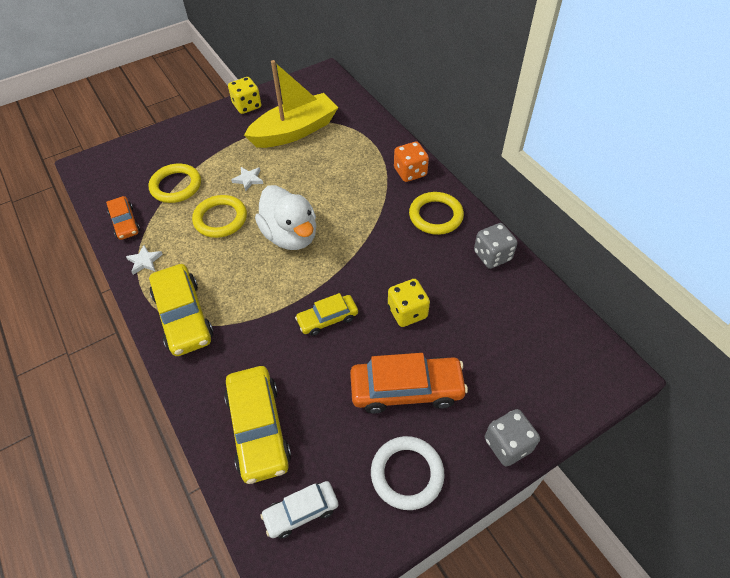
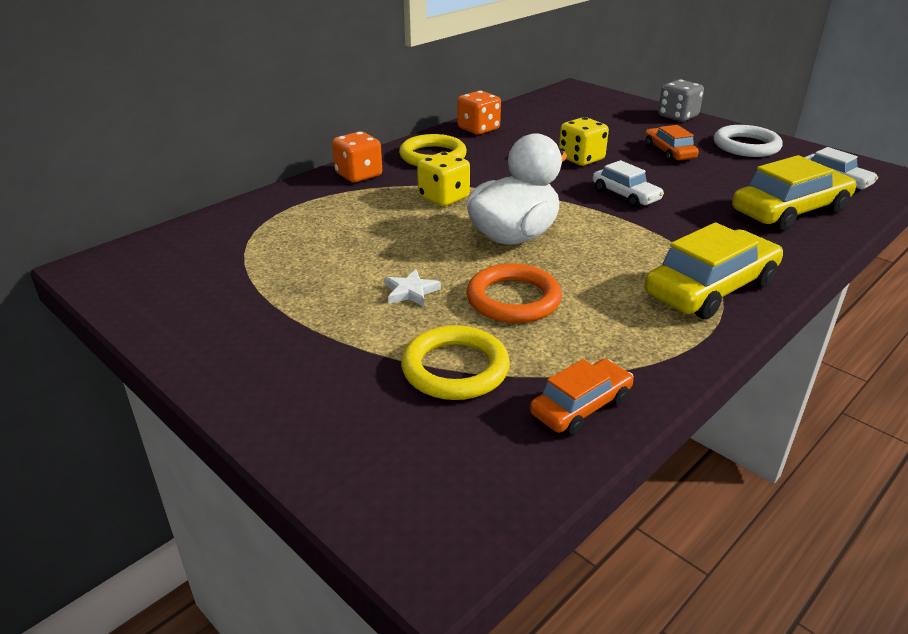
camera: 105 degrees left, 20 degrees down
white star [126,245,163,275] -> none
yellow ring [192,195,247,238] -> orange ring [467,263,562,323]
yellow dice [228,77,261,114] -> yellow dice moved to [417,152,470,207]
yellow boat [244,60,338,148] -> none
yellow car [295,293,358,336] -> white car [593,160,664,207]
orange car [350,353,468,414] -> orange car [645,125,699,162], size x0.59
grey dice [474,223,518,269] -> orange dice [458,91,501,135]

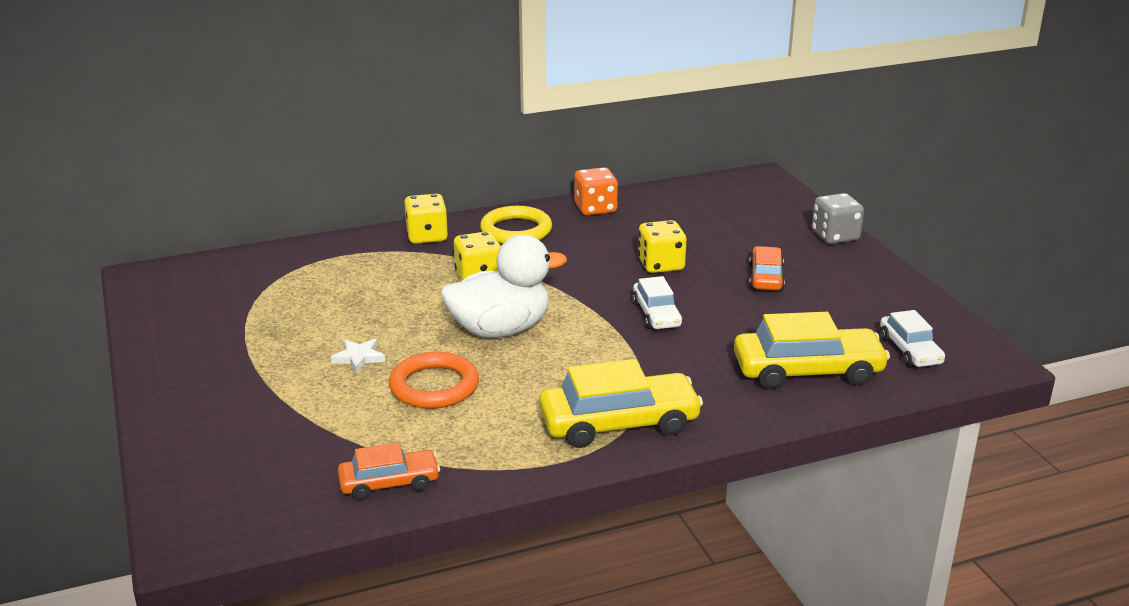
camera: 25 degrees right, 5 degrees down
orange dice [332,131,382,182] -> yellow dice [404,194,448,244]
yellow ring [401,325,510,400] -> none
white ring [714,125,783,157] -> none

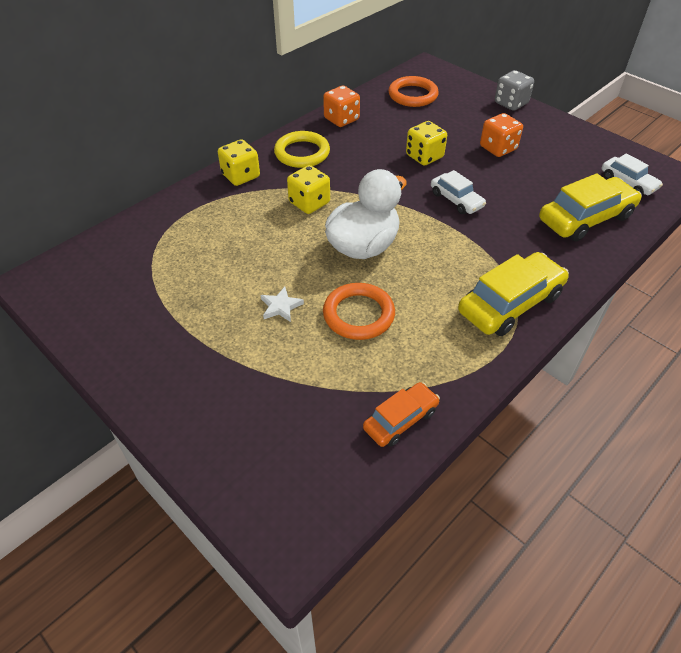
camera: 25 degrees left, 20 degrees up
orange car [749,246,785,290] -> orange dice [480,113,523,157]
none -> orange ring [389,76,439,107]

